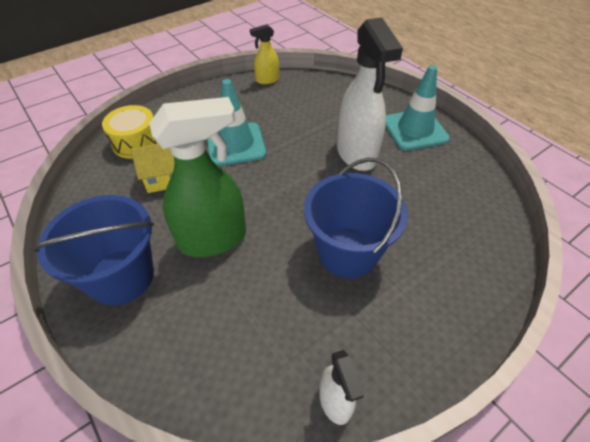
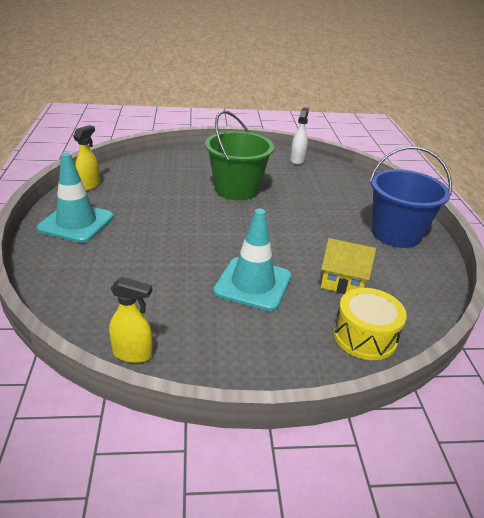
camera: 150 degrees left, 15 degrees down
green spray bottle [149,97,246,257] -> none
blue bucket [304,158,408,278] -> green bucket [205,110,274,200]
white spray bottle [337,17,403,171] -> none
none -> yellow spray bottle [73,125,100,191]

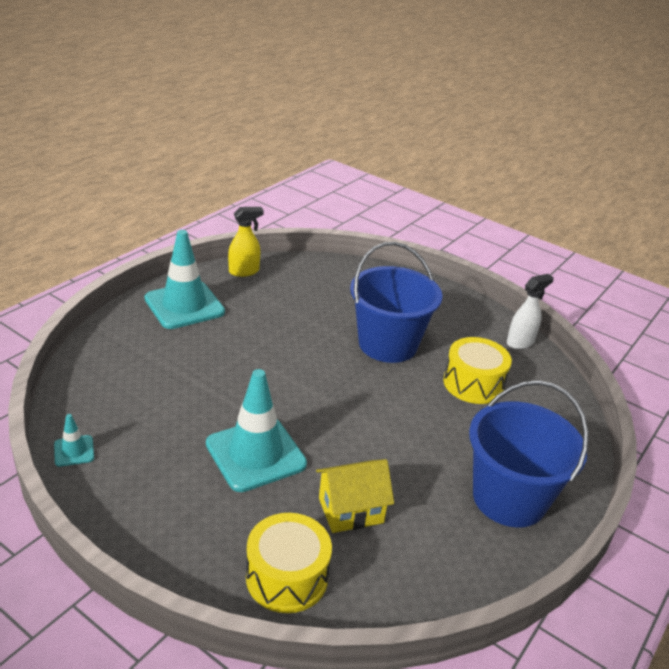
camera: 40 degrees right, 0 degrees up
yellow spray bottle [109,277,153,363] -> turquoise traffic cone [54,414,94,467]
green bucket [205,110,274,200] -> blue bucket [350,242,442,363]
yellow house [321,238,376,294] -> yellow house turned 75 degrees counterclockwise [316,459,394,533]
none -> yellow drum [443,337,512,404]

